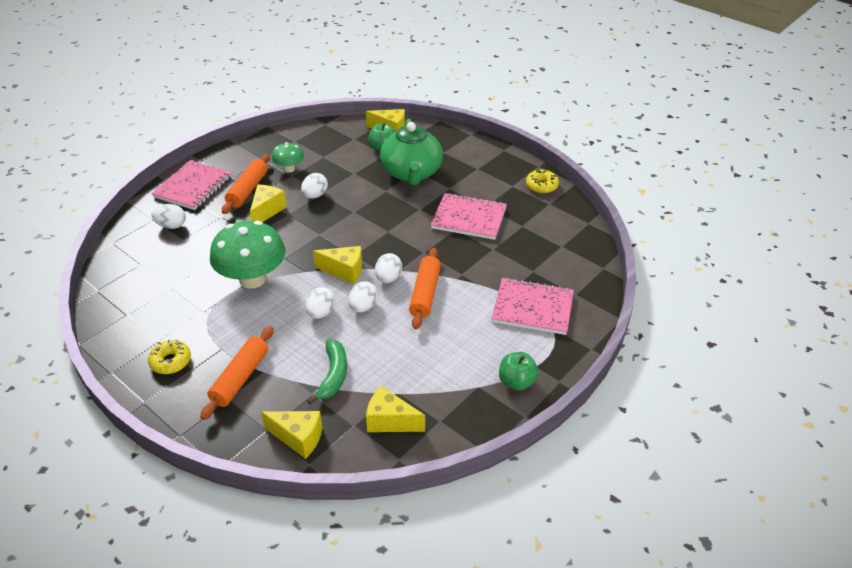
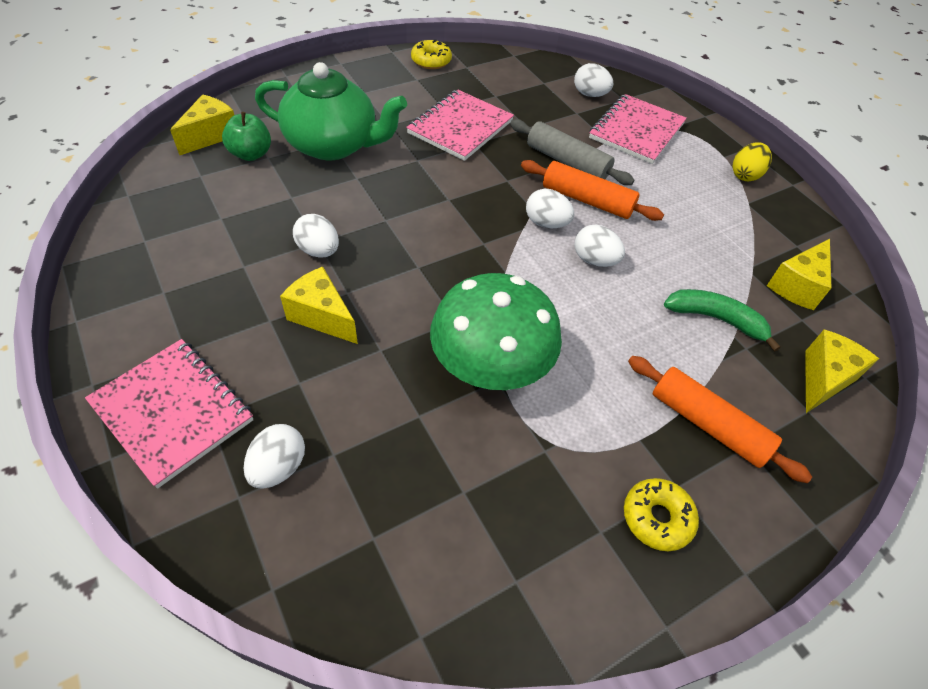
camera: 75 degrees left, 10 degrees up
orange rolling pin [222,154,270,214] -> none
green mushroom [272,142,304,173] -> none
white egg [305,287,335,319] -> white egg moved to [574,63,613,97]
yellow cheese [313,246,362,284] -> none
green apple [499,352,539,391] -> yellow egg [732,142,772,181]
none -> grey rolling pin [510,119,634,185]

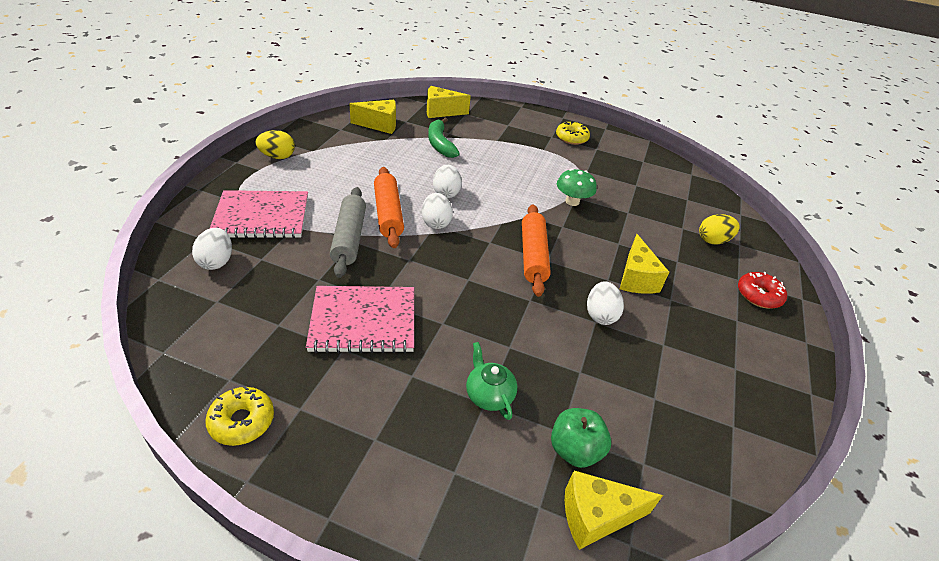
camera: 130 degrees left, 10 degrees down
pink notebook [85,339,254,489] -> red donut [738,272,787,308]
white egg [244,424,305,489] -> yellow egg [699,214,740,244]
green teapot [255,62,407,160] -> green teapot [466,342,518,420], size x0.45
green mushroom [430,273,562,390] -> green mushroom [557,169,596,206], size x0.51
orange rolling pin [628,356,812,483] -> orange rolling pin moved to [522,204,551,297]

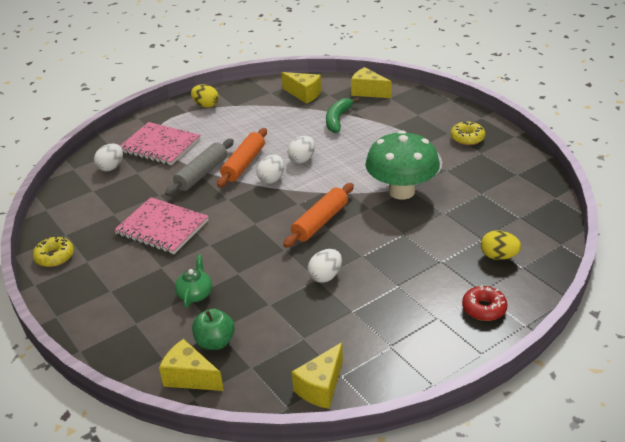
camera: 40 degrees right, 5 degrees down
green mushroom [557,169,596,206] -> green mushroom [365,130,440,199], size x1.96
yellow cheese [620,234,669,294] -> yellow cheese moved to [292,342,343,409]

